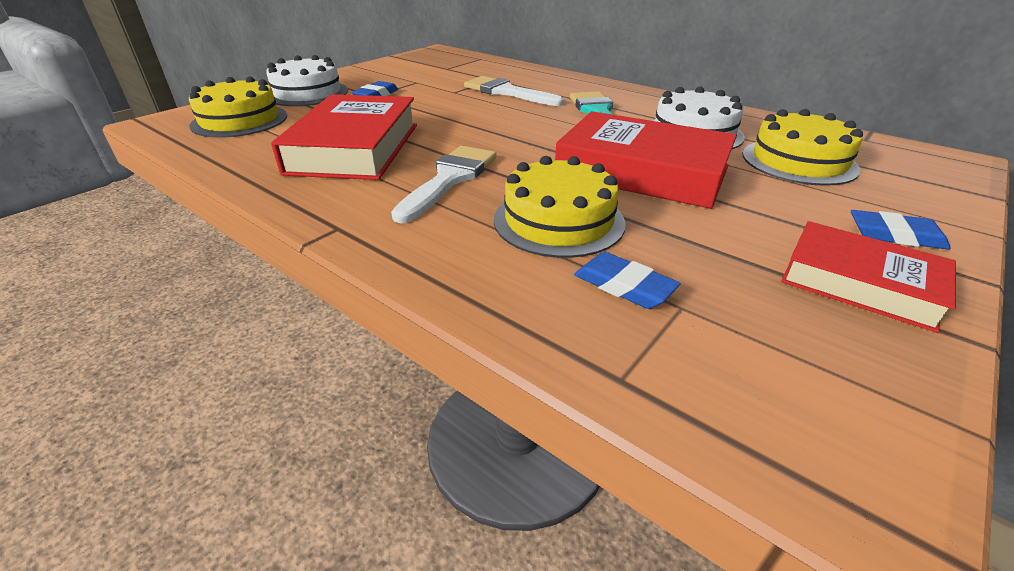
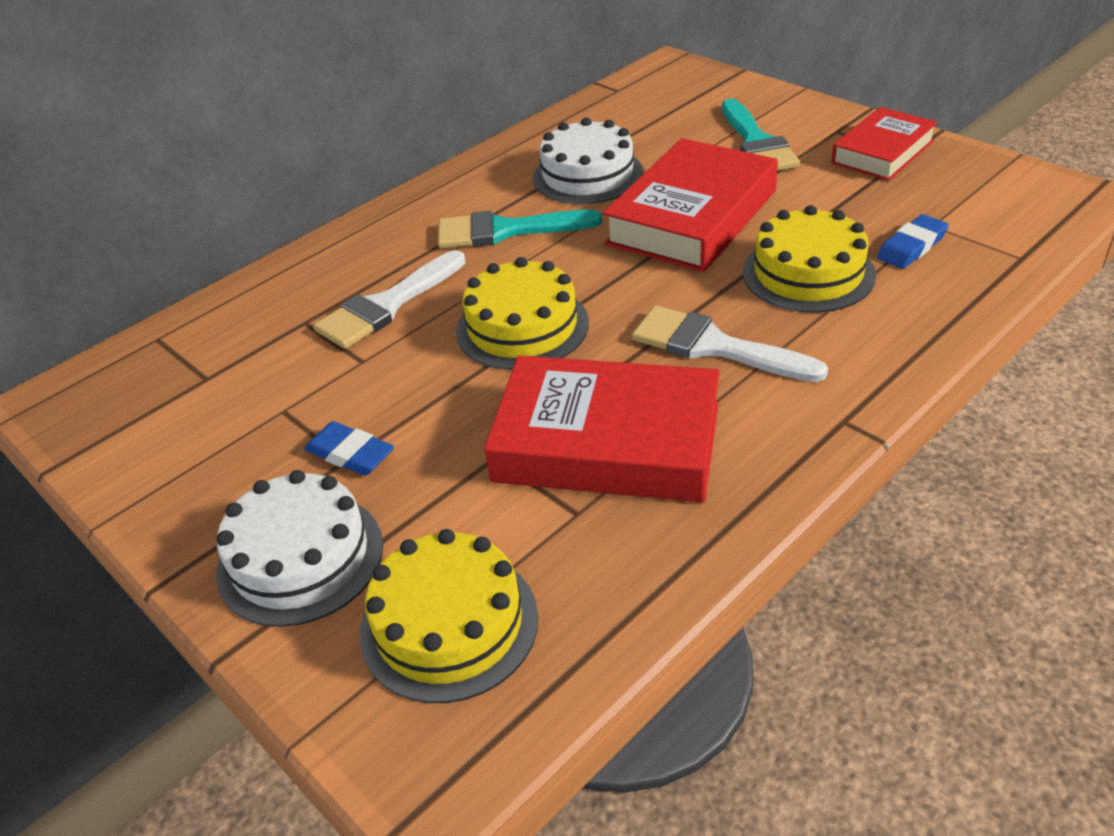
camera: 80 degrees left, 5 degrees up
yellow cake [742,109,863,186] -> yellow cake moved to [456,257,589,370]
blue eraser [851,210,951,250] -> none
none -> turquoise brush [722,99,800,171]

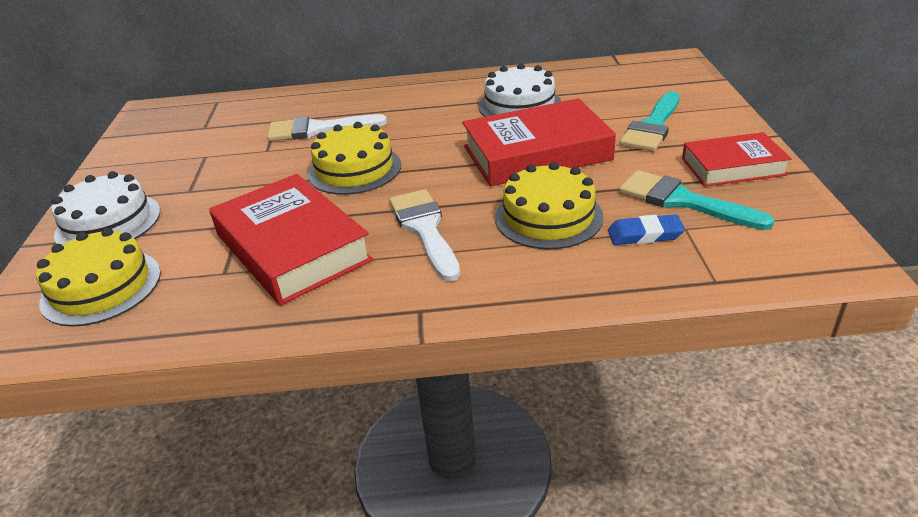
camera: 40 degrees right, 5 degrees down
blue eraser [304,421,394,476] -> none
turquoise brush [438,210,602,248] -> turquoise brush moved to [619,170,774,230]

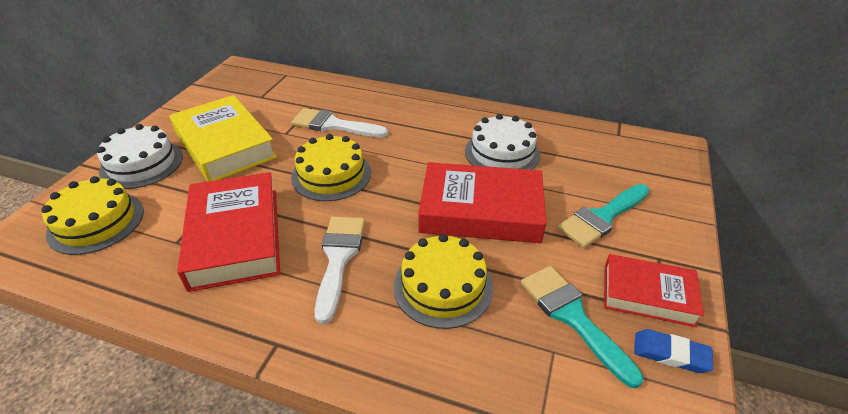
camera: 20 degrees right, 5 degrees up
blue eraser [608,214,685,245] -> blue eraser moved to [634,329,713,373]
none -> yellow book [169,95,277,182]

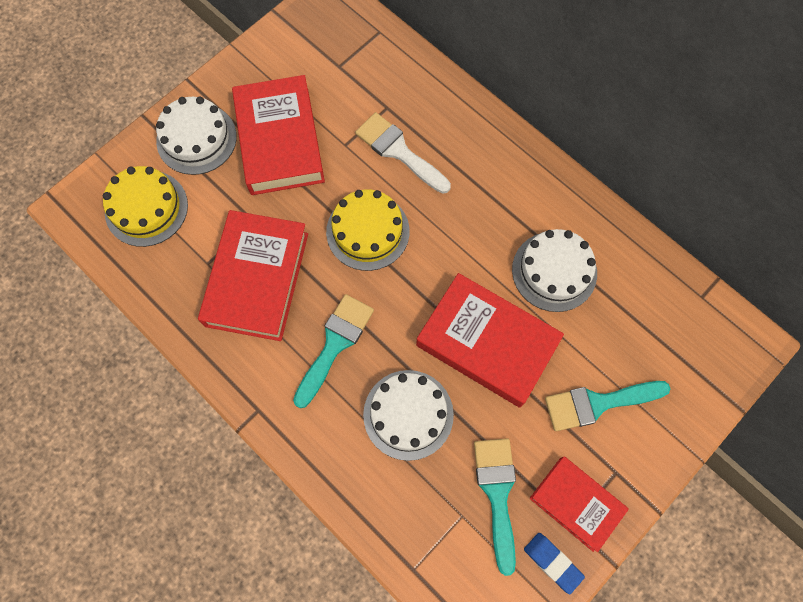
camera: 25 degrees right, 30 degrees up
yellow book [169,95,277,182] -> red book [232,75,325,195]
white brush [315,217,365,324] -> turquoise brush [293,294,374,408]
yellow cake [393,234,493,329] -> white cake [363,370,454,461]

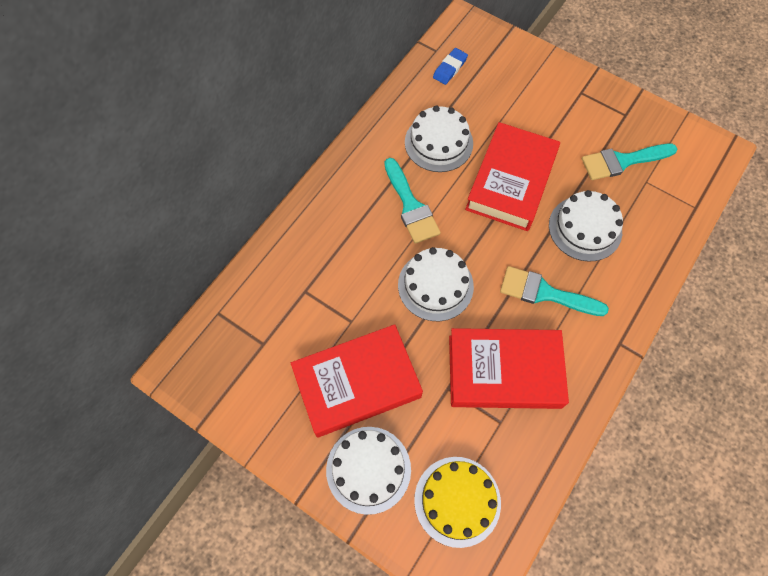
camera: 100 degrees left, 5 degrees down
yellow cake [326,189,409,271] -> white cake [398,247,474,321]
white brush [355,112,451,194] -> none
blue eraser [524,533,585,594] -> blue eraser moved to [433,48,468,85]
red book [530,456,629,552] -> none
turquoise brush [545,381,671,431] -> turquoise brush moved to [384,158,441,244]

